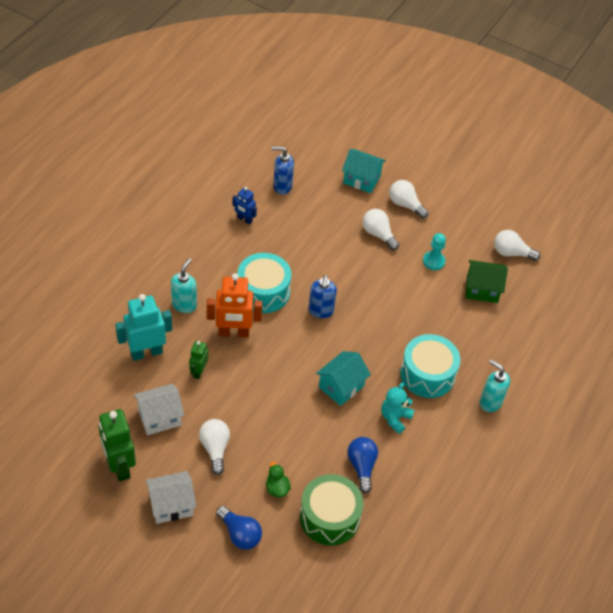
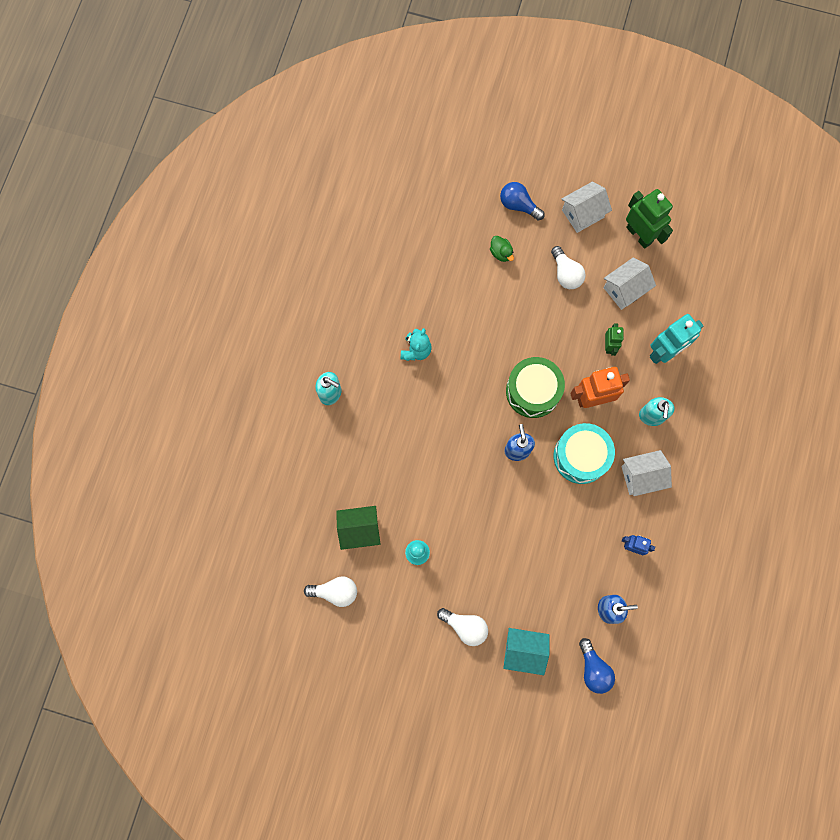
camera: 170 degrees right, 25 degrees up
green drum [300,474,364,546] -> green drum moved to [506,357,565,418]
turquoise house [316,351,371,406] -> none
blue light bulb [347,437,378,493] -> blue light bulb moved to [579,638,615,694]
white light bulb [362,209,399,250] -> none
turquoise drum [400,334,460,398] -> none
none -> white house [621,450,672,496]

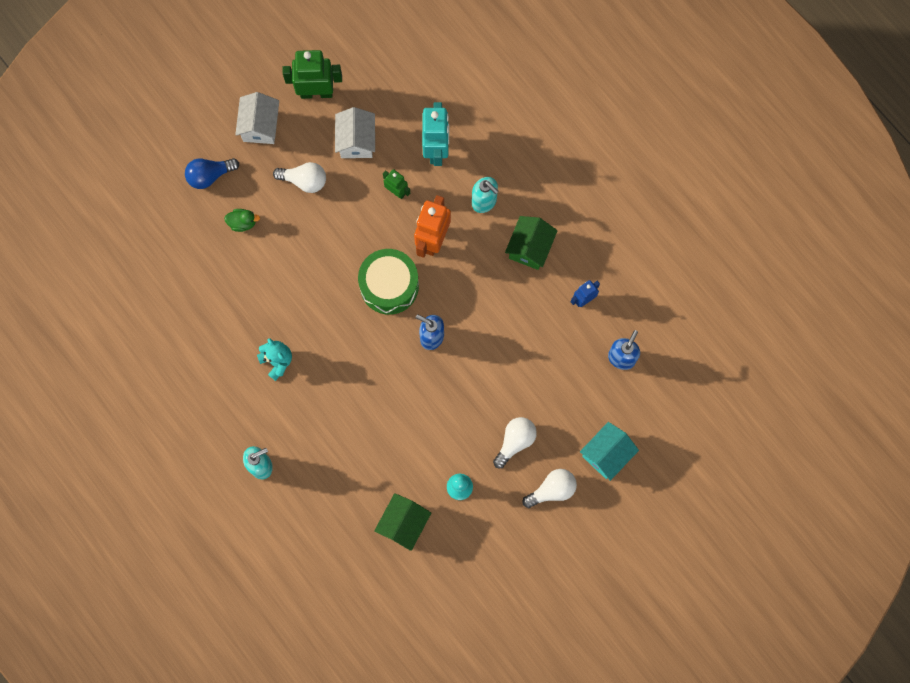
camera: 55 degrees left, 0 degrees up
white light bulb [304,576,357,607] -> white light bulb moved to [493,417,537,468]
turquoise drum [554,423,615,484] -> none
blue light bulb [579,638,615,694] -> none
white house [621,450,672,496] -> green house [505,216,558,270]

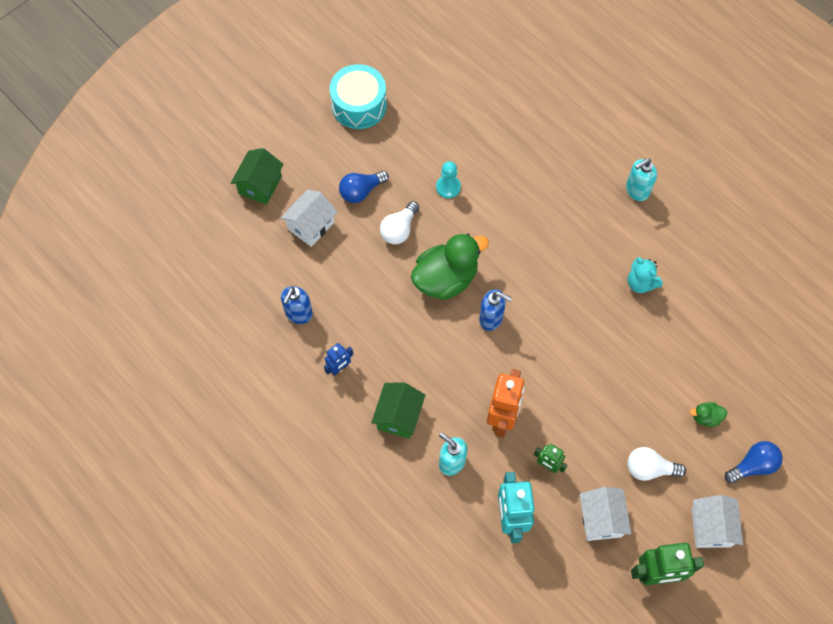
camera: 175 degrees right, 10 degrees down
green drum [358,249,419,315] -> none
green house [374,493,431,551] -> green house moved to [231,148,284,205]
white light bulb [523,469,577,508] -> blue light bulb [339,171,389,203]
turquoise house [580,422,639,481] -> white house [281,190,337,247]
none -> turquoise drum [329,64,387,129]
none -> green duck [411,233,489,300]

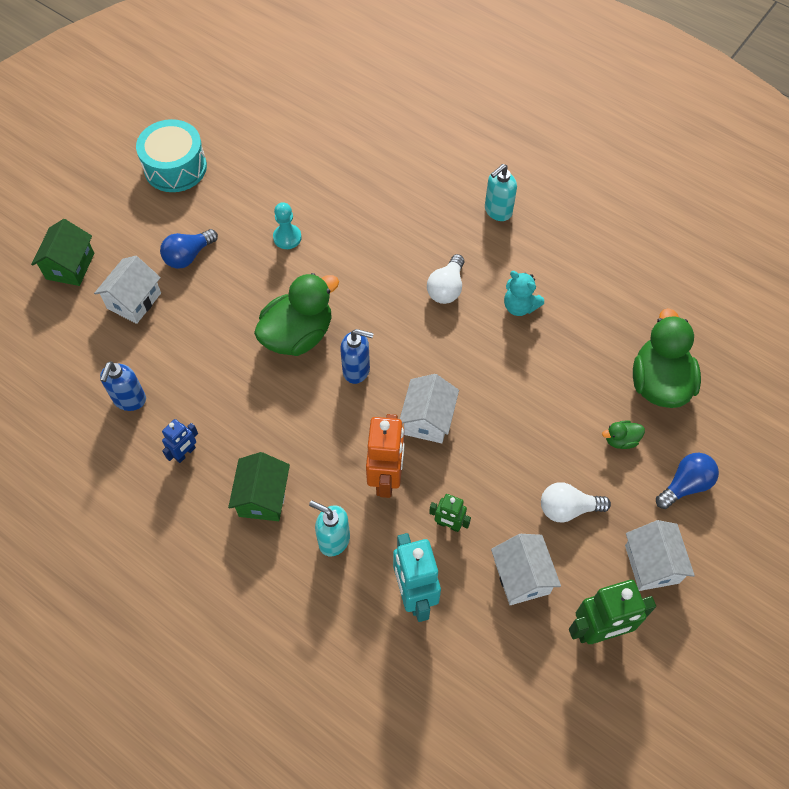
camera: 10 degrees left, 5 degrees down
white light bulb [380,201,419,245] -> white light bulb moved to [427,254,464,304]
none -> white house [400,374,459,443]
none -> green duck [633,308,701,408]

